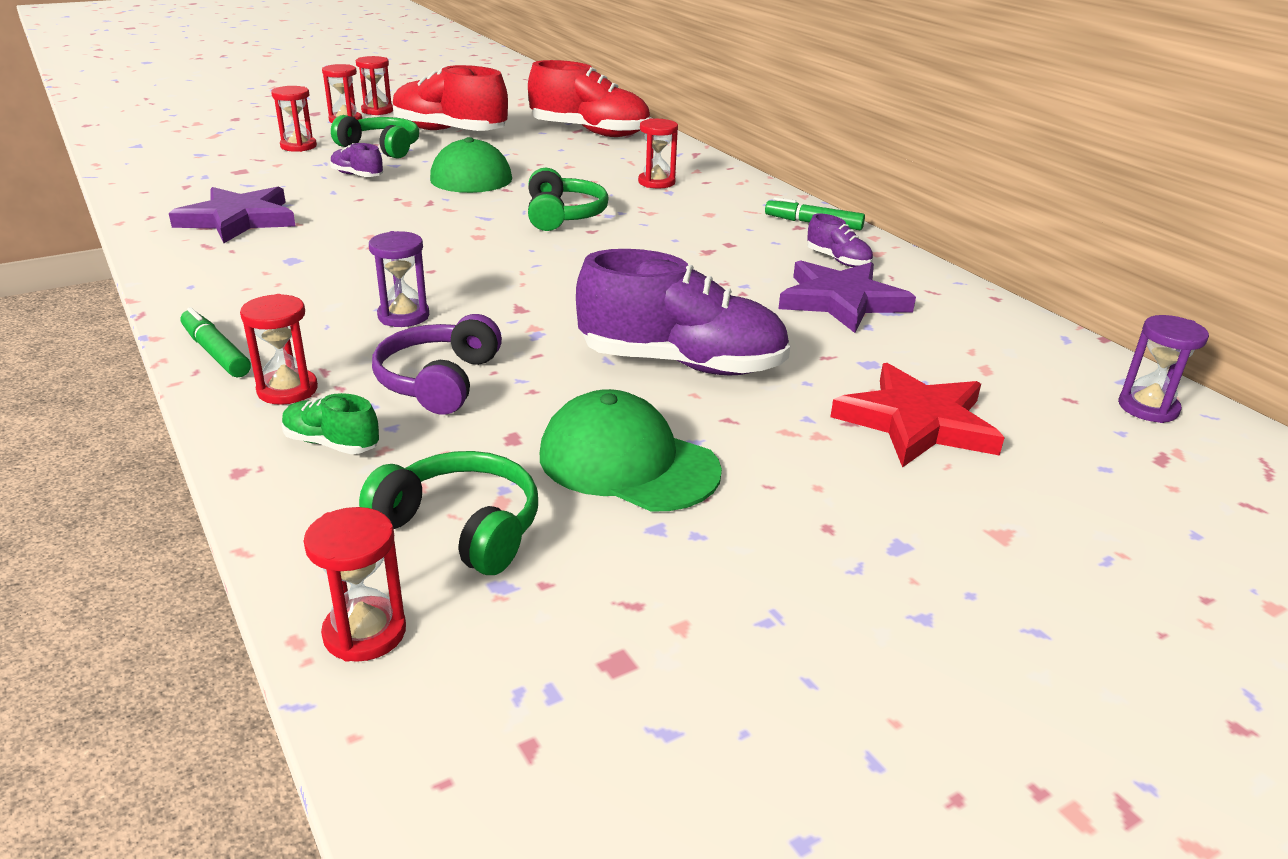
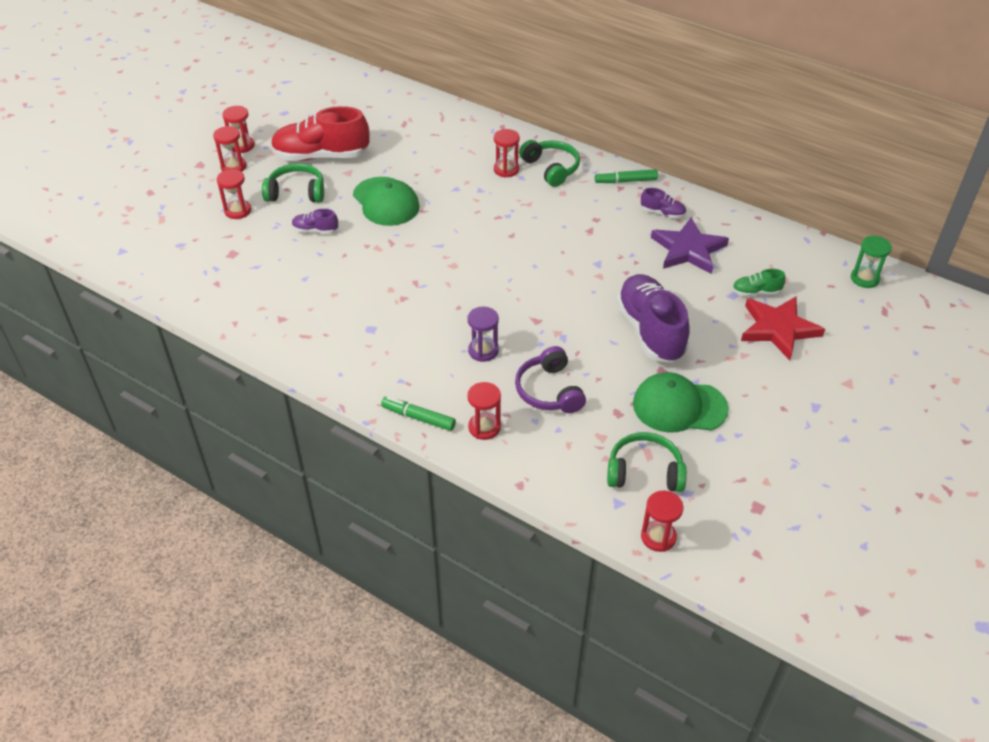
camera: 25 degrees left, 15 degrees up
purple star [169,187,296,243] -> none
green shoe [282,393,379,454] -> green shoe moved to [732,269,786,296]
red shoe [528,60,650,137] -> none
green headphones [528,168,609,231] -> green headphones moved to [519,140,580,187]
purple shoe [576,249,790,375] -> purple shoe turned 90 degrees counterclockwise [616,274,690,363]
purple hourglass [1118,315,1209,423] -> green hourglass [851,236,892,288]

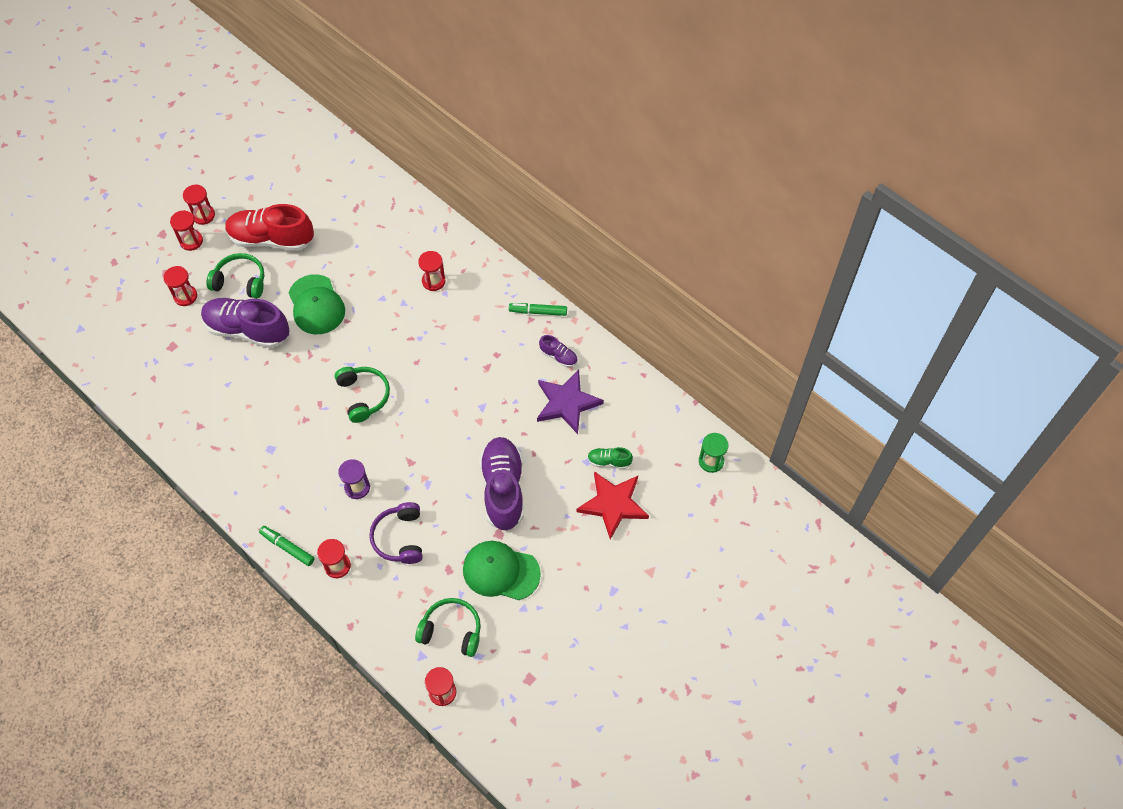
camera: 10 degrees right, 15 degrees up
purple shoe [292,209,338,234] -> purple shoe [201,298,290,348], size x2.21
green headphones [519,140,580,187] -> green headphones moved to [335,367,390,423]

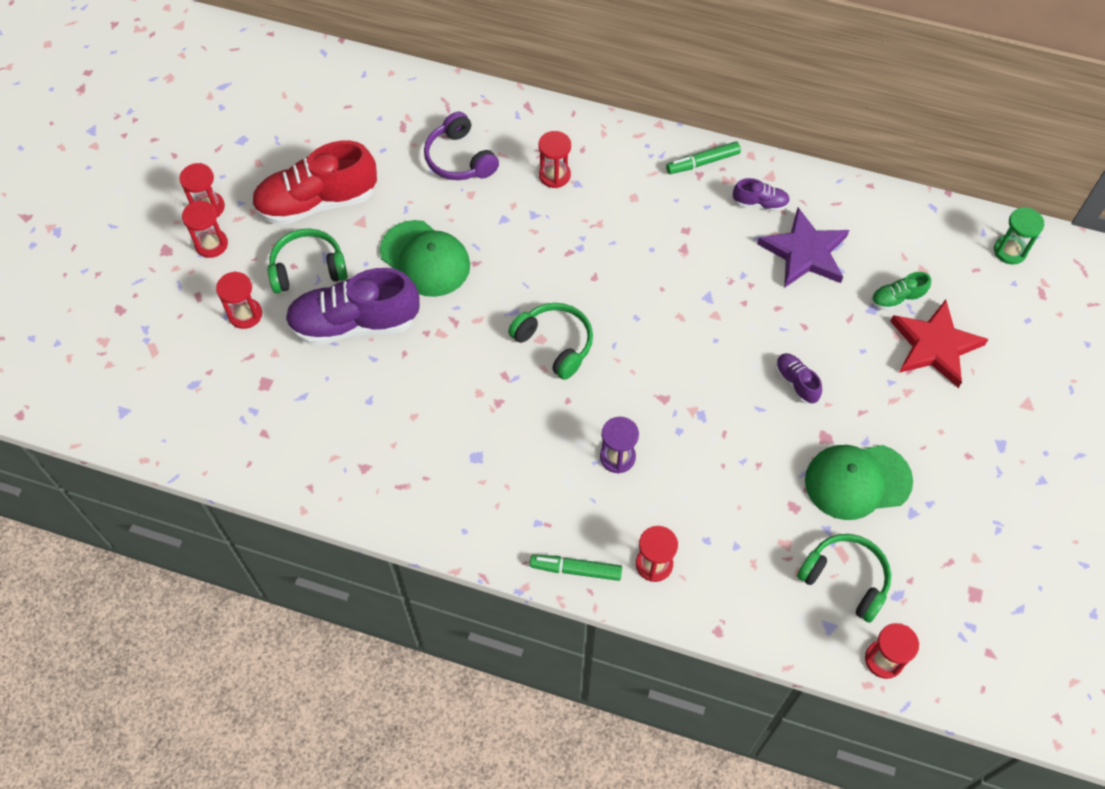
camera: 25 degrees left, 0 degrees up
purple headphones [369,502,422,564] -> purple headphones moved to [424,112,499,180]
green headphones [415,598,481,657] -> green headphones turned 45 degrees clockwise [797,534,891,623]
purple shoe [479,437,524,531] -> purple shoe [775,353,822,404], size x0.45

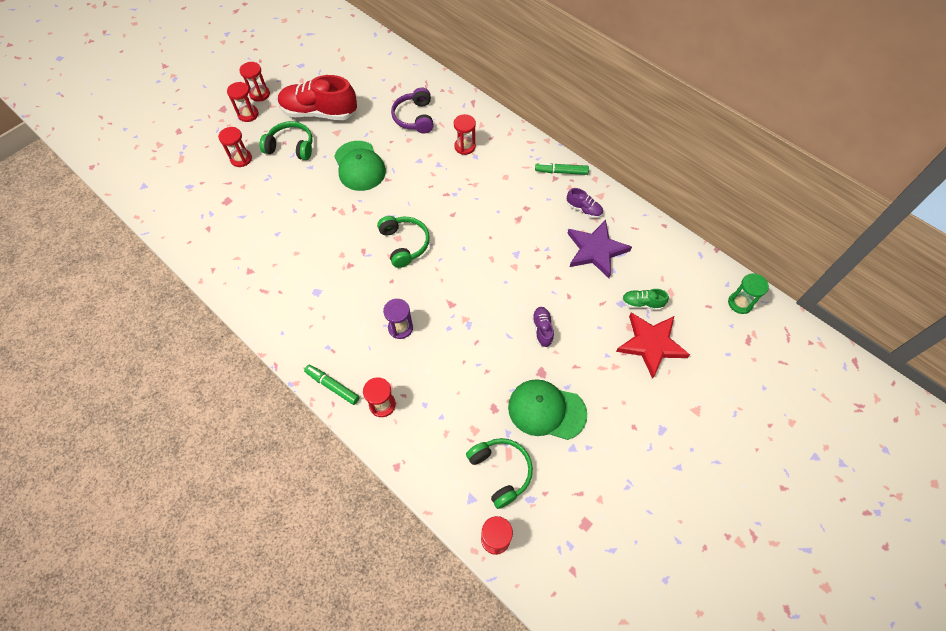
camera: 25 degrees right, 0 degrees up
purple shoe [285,268,420,345] -> none

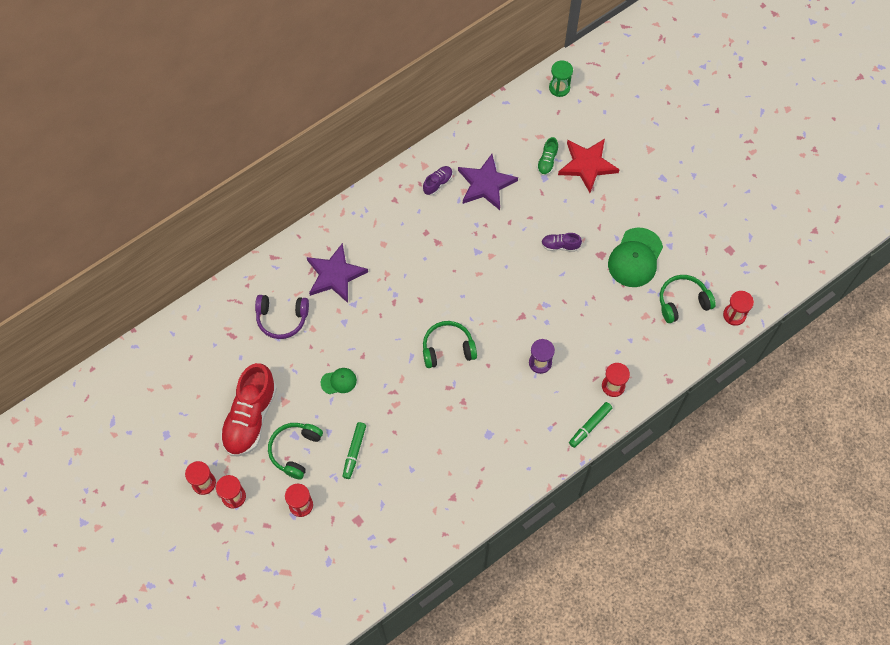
camera: 80 degrees left, 5 degrees up
green cap [334,141,386,191] -> green cap [321,368,357,394], size x0.52
red hourglass [454,114,476,155] -> purple star [307,243,368,303]
green marker [535,163,589,175] -> green marker moved to [342,422,366,479]

